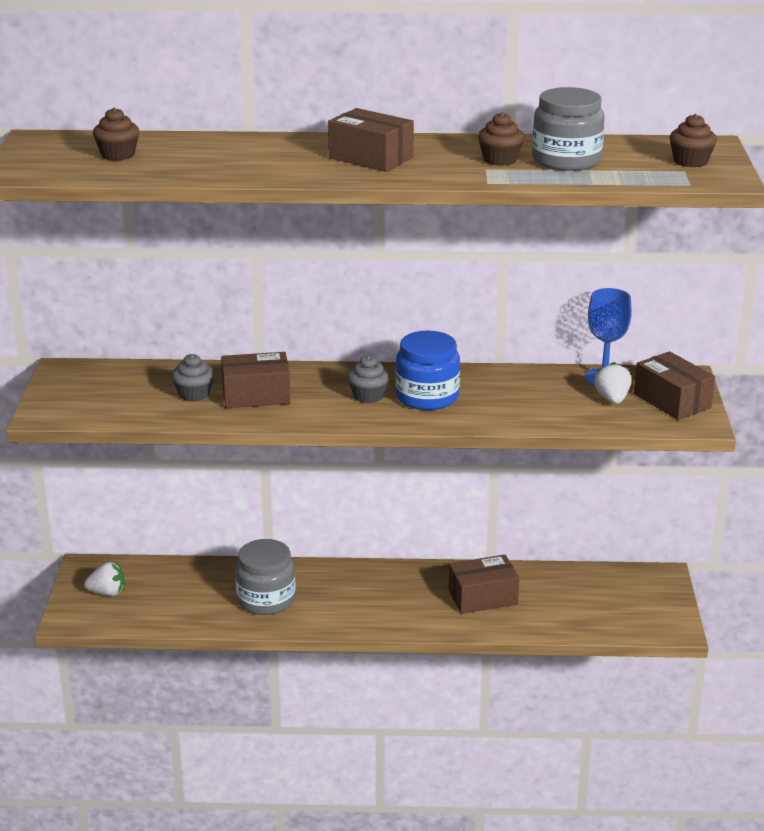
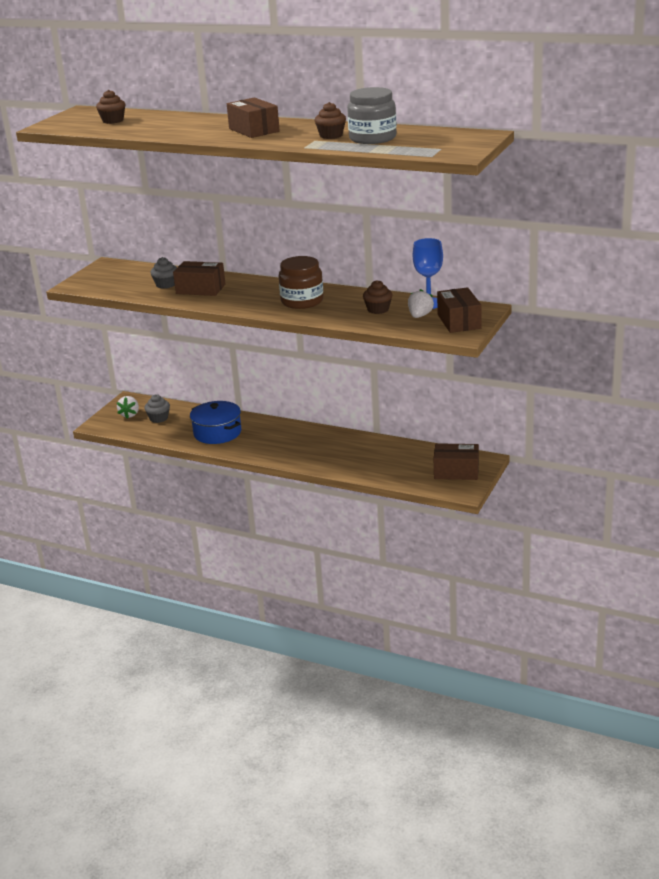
camera: 25 degrees right, 0 degrees up
white strawberry [84,562,124,596] -> white strawberry turned 75 degrees clockwise [117,396,139,419]
grey jar [235,539,296,615] -> blue pot [190,401,241,444]
grey cupcake [347,355,390,403] -> grey cupcake moved to [144,394,170,423]
blue jar [396,331,460,410] -> brown jar [279,256,323,309]
brown box [448,555,519,614] -> brown box moved to [434,443,479,480]
brown cupcake [670,114,717,167] -> brown cupcake moved to [363,280,392,314]

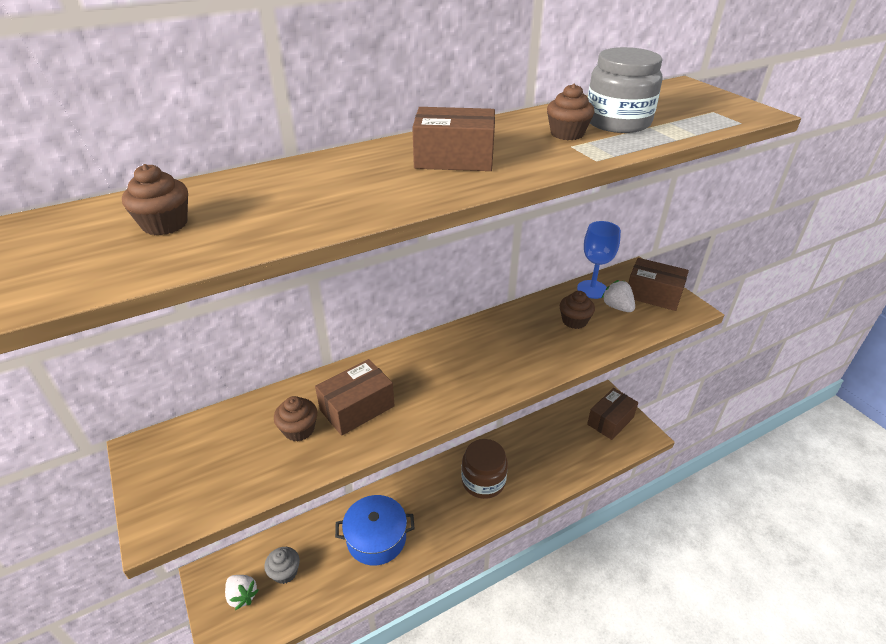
camera: 55 degrees left, 10 degrees up
grey cupcake [150,257,177,289] -> brown cupcake [274,396,317,442]
brown jar [279,256,323,309] -> brown jar moved to [461,439,508,499]

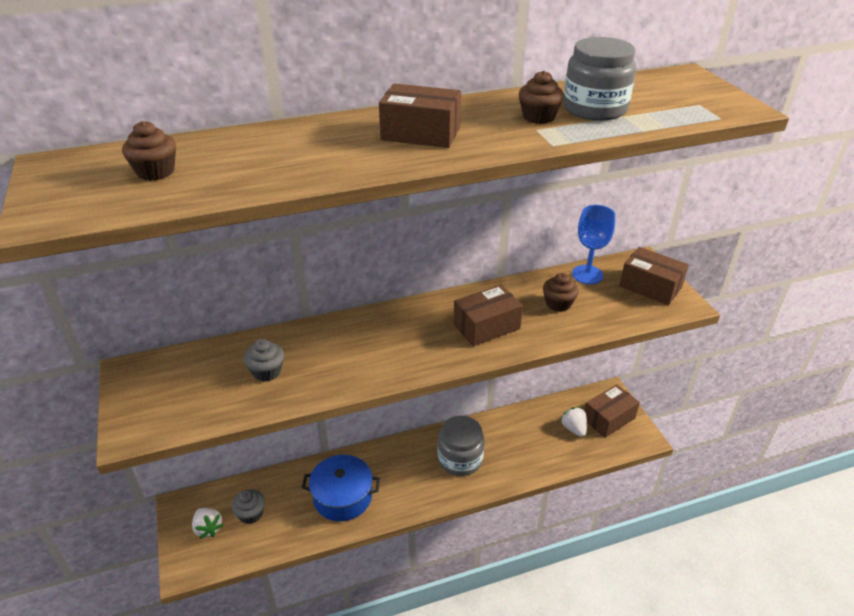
camera: 10 degrees right, 0 degrees up
brown cupcake [274,396,317,442] -> grey cupcake [244,339,284,382]
brown box [315,359,395,436] -> brown box moved to [453,284,523,346]
brown jar [461,439,508,499] -> grey jar [437,416,485,476]
white strawberry [601,280,635,312] -> white strawberry moved to [560,407,587,437]

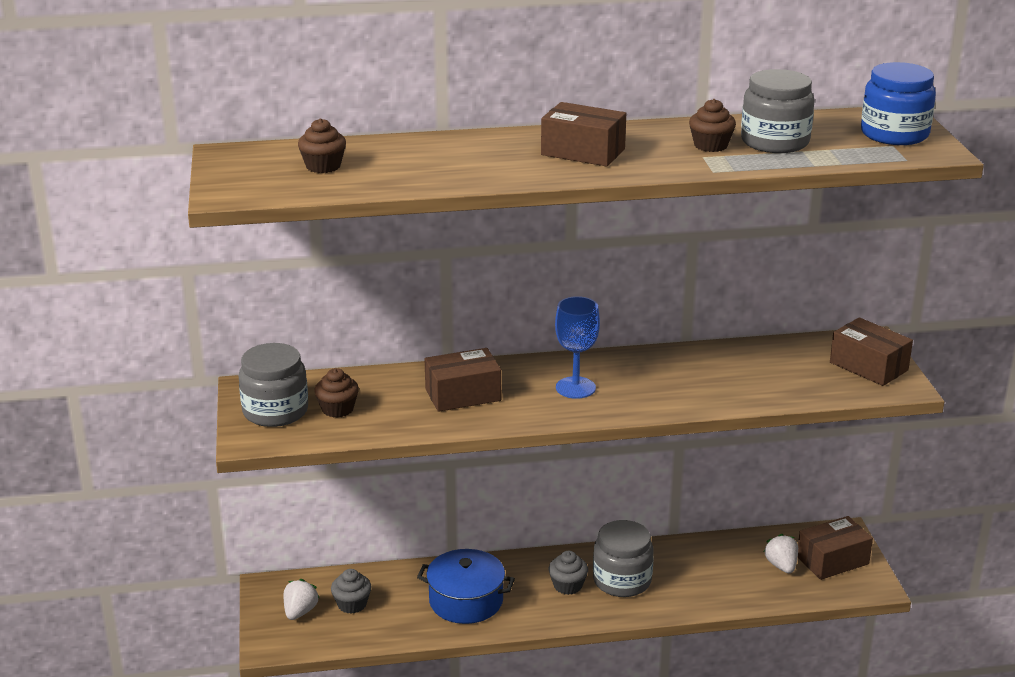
camera: 10 degrees right, 10 degrees down
white strawberry [192,508,223,539] -> white strawberry turned 135 degrees counterclockwise [284,579,319,620]
grey cupcake [244,339,284,382] -> grey cupcake moved to [549,551,588,595]
brown box [453,284,523,346] -> brown box moved to [424,348,501,412]
brown cupcake [543,273,579,312] -> brown cupcake moved to [314,368,359,418]
blue goblet [572,205,615,284] -> blue goblet moved to [555,296,600,399]
none -> grey jar [239,343,308,427]
none -> blue jar [861,62,936,145]

